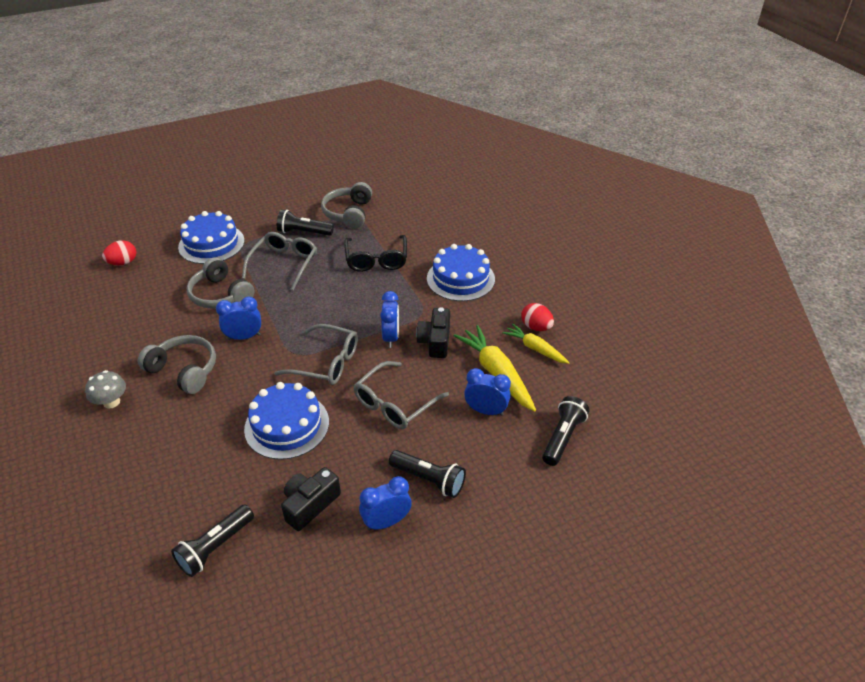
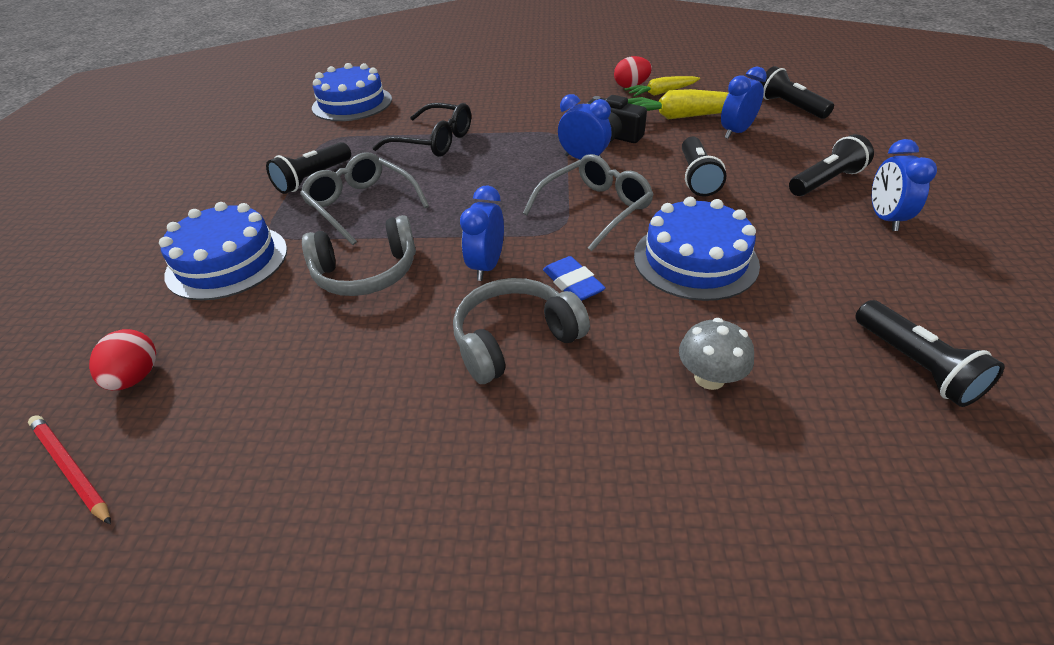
camera: 60 degrees left, 0 degrees up
grey mushroom [85,370,126,409] -> grey mushroom moved to [679,318,754,390]
black camera [281,467,341,531] -> none
grey headphones [321,182,372,228] -> none
grey glasses [353,361,449,429] -> black flashlight [682,136,726,197]
blue cake [427,244,495,301] -> blue cake moved to [312,63,392,121]
none -> red pencil [28,416,111,524]
none -> blue eraser [543,256,606,301]

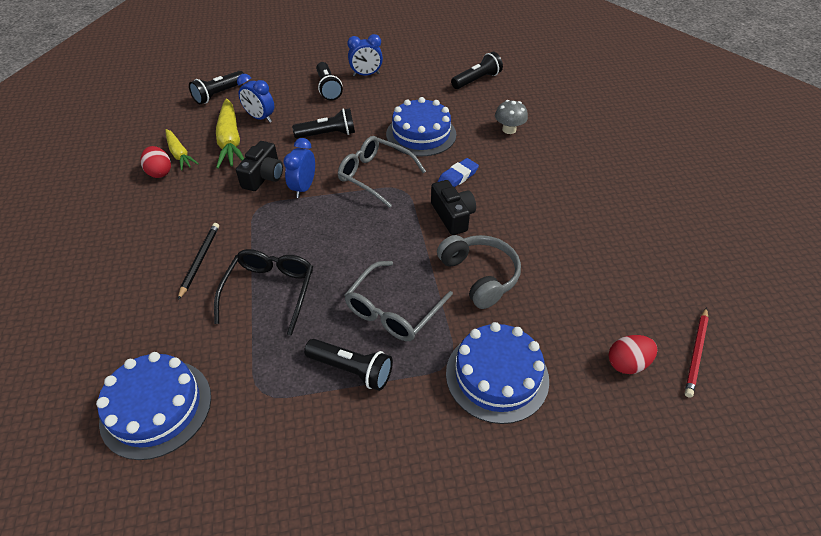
camera: 105 degrees left, 5 degrees up
grey headphones [453,278,590,384] -> none
blue clock [460,185,504,281] -> black camera [431,180,476,235]
black flashlight [789,134,874,196] -> black flashlight turned 150 degrees counterclockwise [316,62,343,101]
none -> black pencil [178,223,219,300]

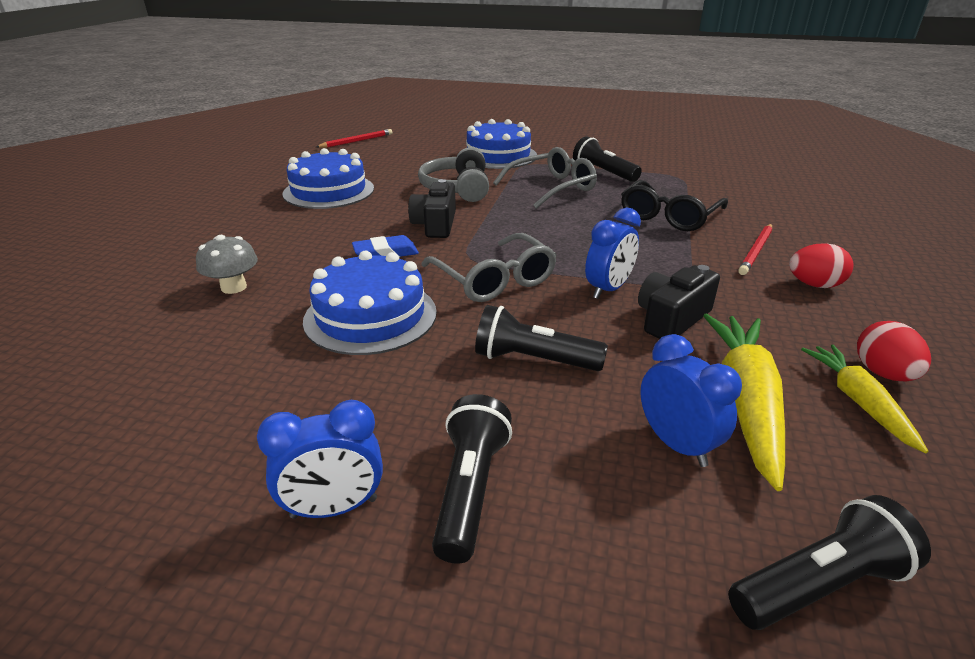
camera: 155 degrees left, 15 degrees down
blue cake [96,352,211,460] -> blue cake moved to [282,148,374,209]
black pencil [178,223,219,300] -> red pencil [738,224,772,275]
blue clock [347,34,383,76] -> blue clock turned 150 degrees clockwise [257,400,383,519]
black flashlight [451,52,503,89] -> none
red egg [609,335,658,374] -> red egg moved to [789,243,854,288]

